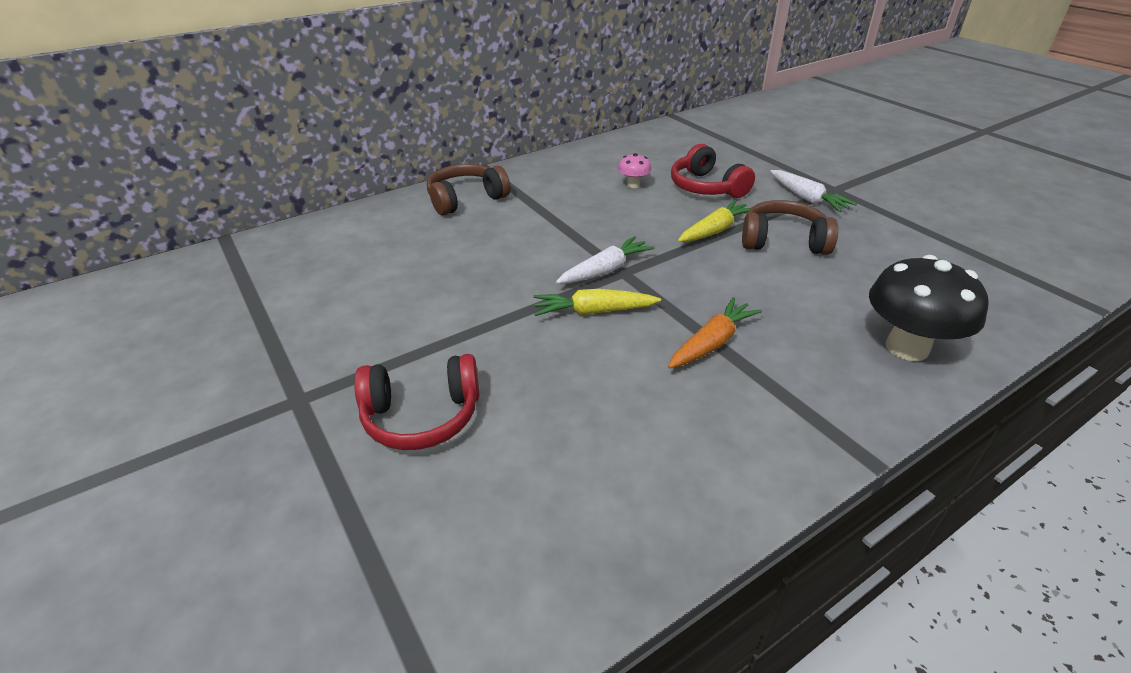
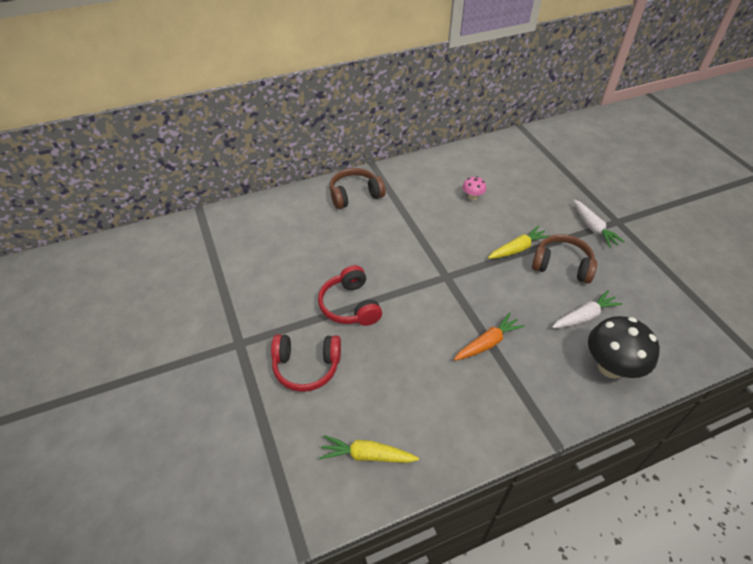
camera: 10 degrees right, 10 degrees up
yellow carrot [533,289,661,316] -> yellow carrot moved to [319,435,419,463]
white carrot [556,236,655,284] -> white carrot moved to [552,290,623,328]
red headphones [671,144,755,198] -> red headphones moved to [318,265,382,326]

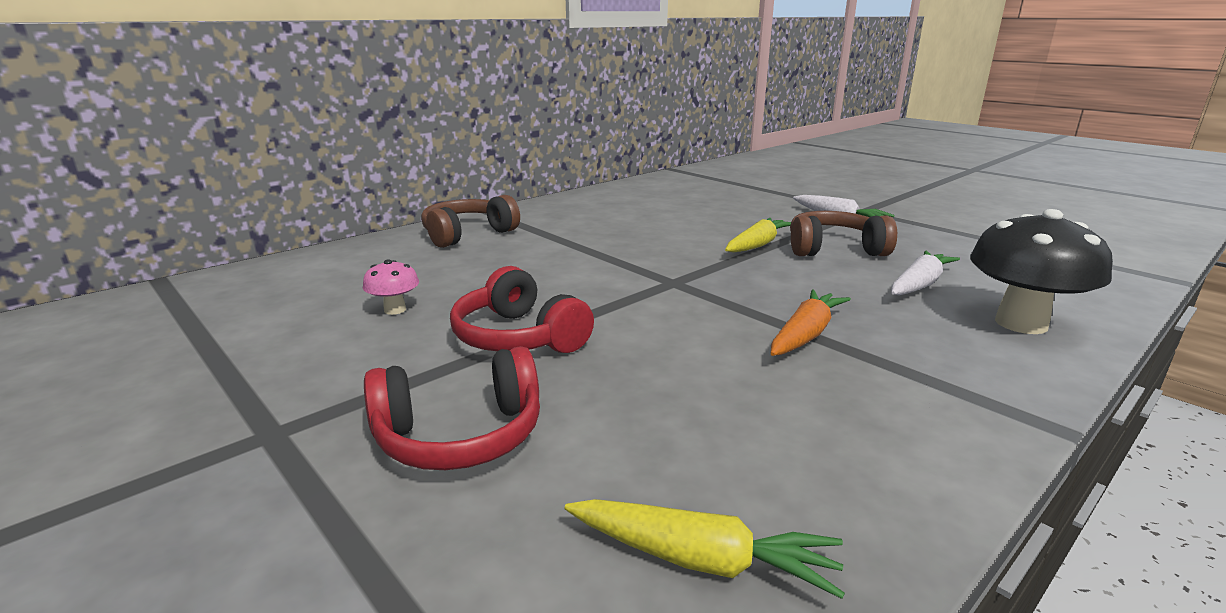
camera: 20 degrees left, 25 degrees down
yellow carrot [319,435,419,463] -> yellow carrot turned 150 degrees counterclockwise [564,499,845,599]
pink mushroom [463,176,486,200] -> pink mushroom moved to [363,259,419,315]

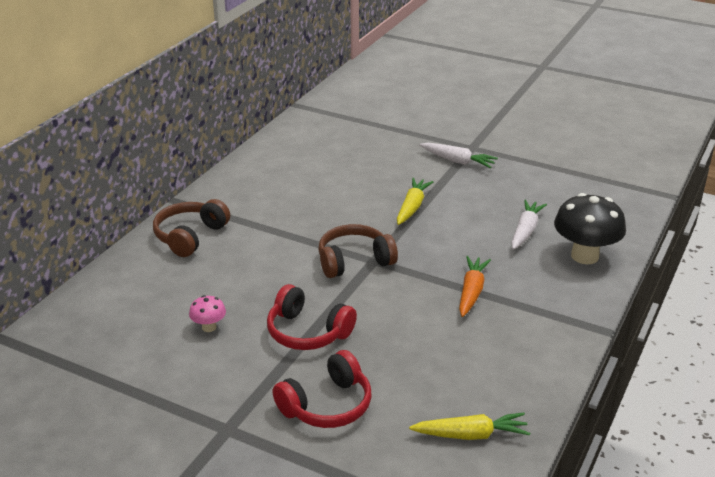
camera: 20 degrees left, 10 degrees up
brown headphones [790,211,897,256] -> brown headphones moved to [318,224,398,278]

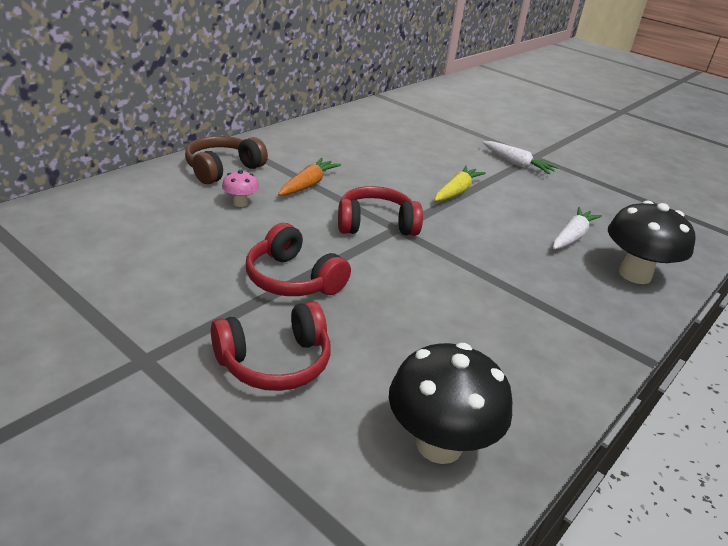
camera: 10 degrees right, 0 degrees up
pink mushroom [189,295,226,332] -> pink mushroom moved to [222,170,259,207]
brown headphones [318,224,398,278] -> red headphones [338,186,423,236]
yellow carrot [409,412,530,440] -> black mushroom [389,343,513,464]
orange carrot [459,256,491,317] -> orange carrot moved to [278,158,341,196]

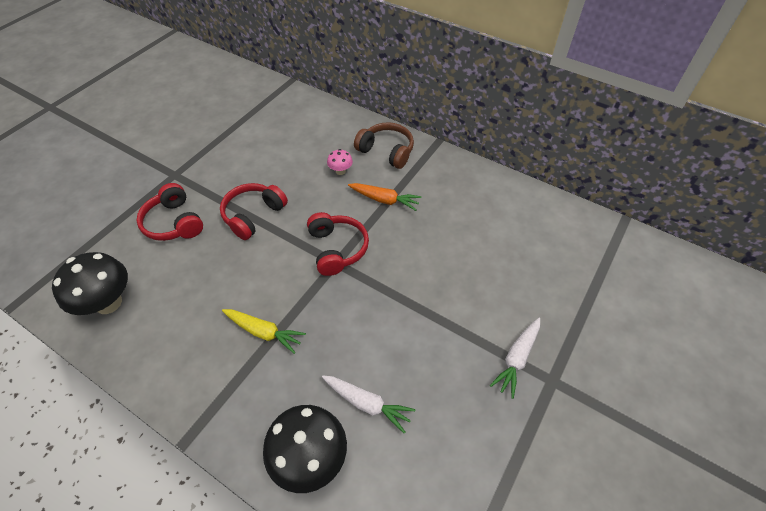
camera: 85 degrees right, 20 degrees up
yellow carrot [434,166,486,201] -> yellow carrot moved to [222,309,306,354]

